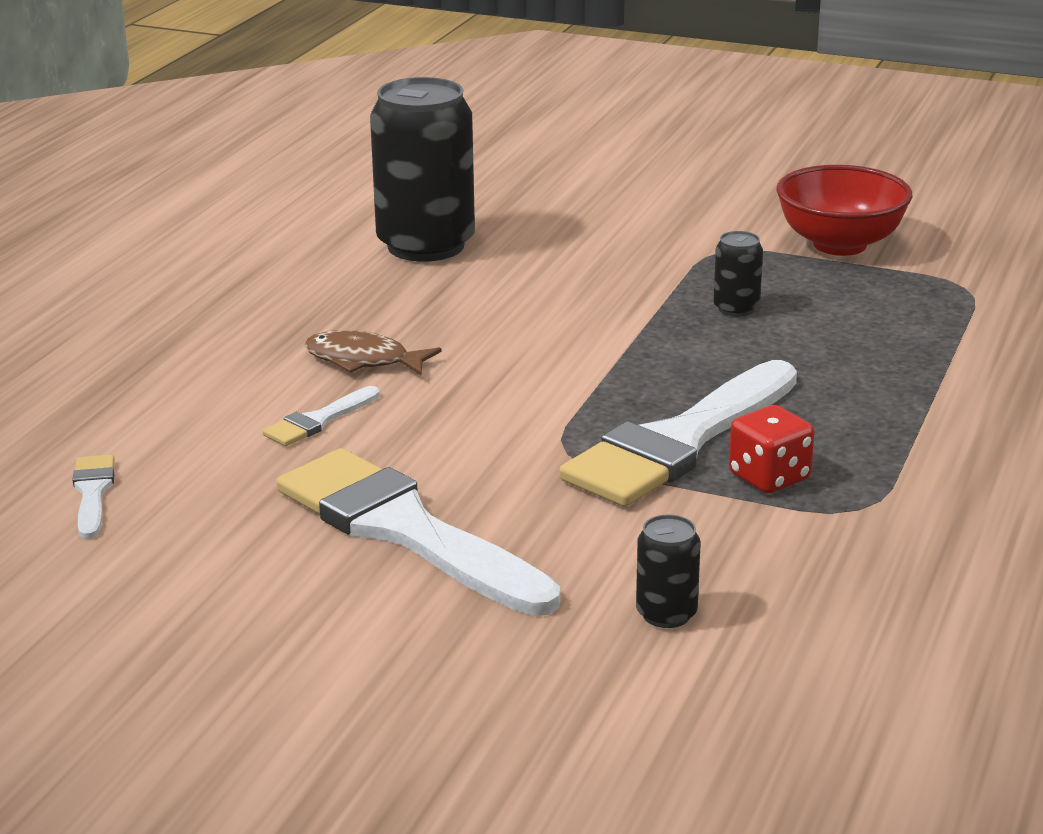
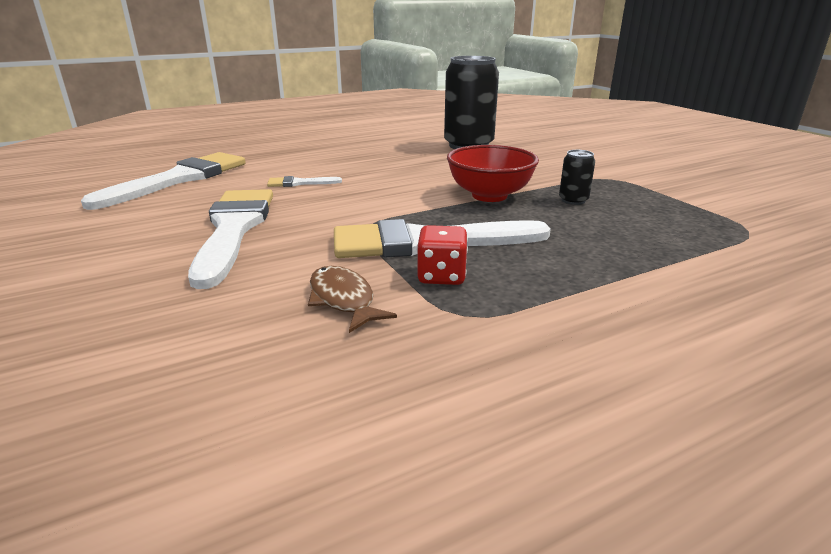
camera: 40 degrees right, 0 degrees up
white brush [73,454,115,539] -> white brush [81,152,246,210], size x2.31
brown fish [304,330,442,376] -> brown fish moved to [308,266,397,333]
black can [636,515,700,628] -> none
red bowl [776,165,912,256] -> red bowl moved to [447,145,539,202]

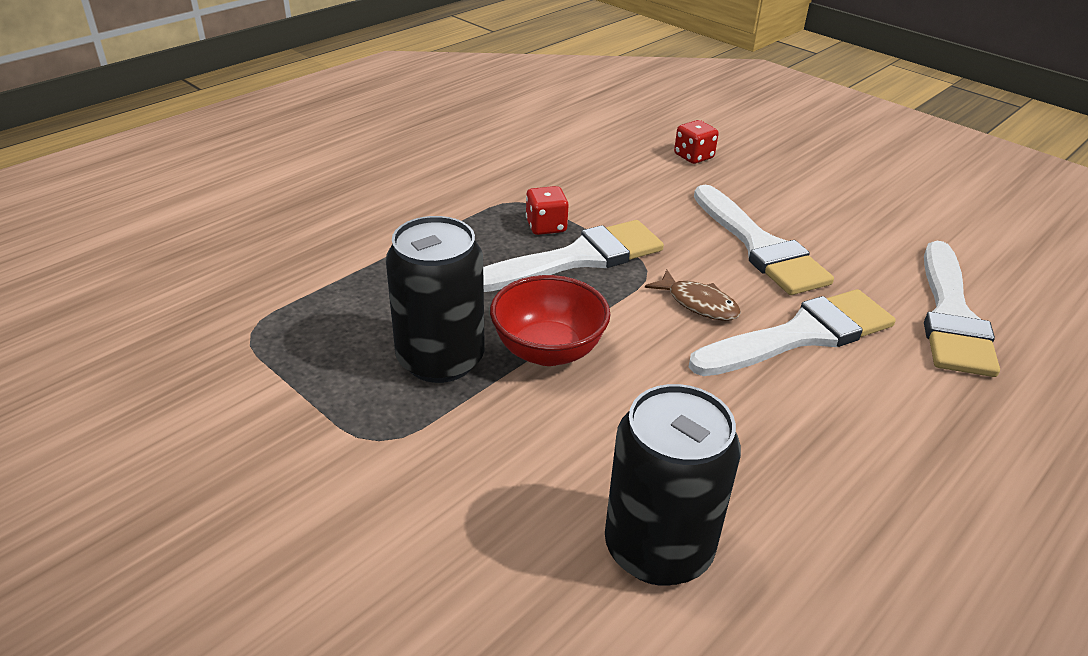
camera: 160 degrees right, 10 degrees up
white brush [267,176,342,187] -> white brush [689,289,896,376], size x2.31
brown fish [308,266,397,333] -> brown fish moved to [645,270,741,321]
black can [559,150,595,205] -> black can [386,216,485,383], size x2.29
none -> red dice [674,120,719,164]

